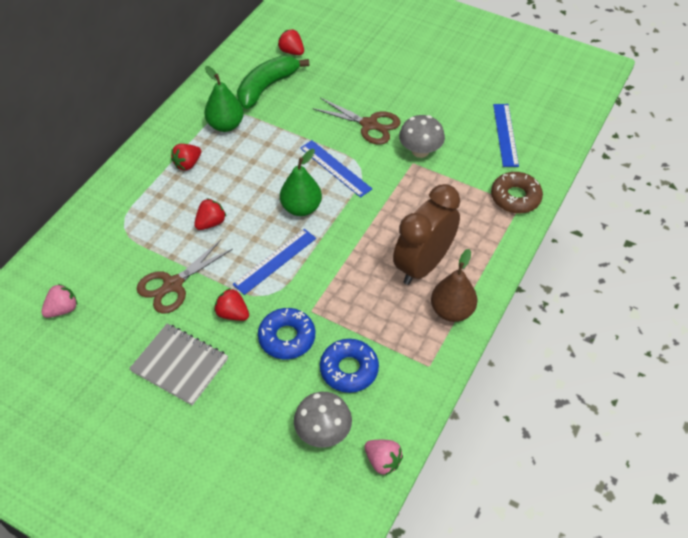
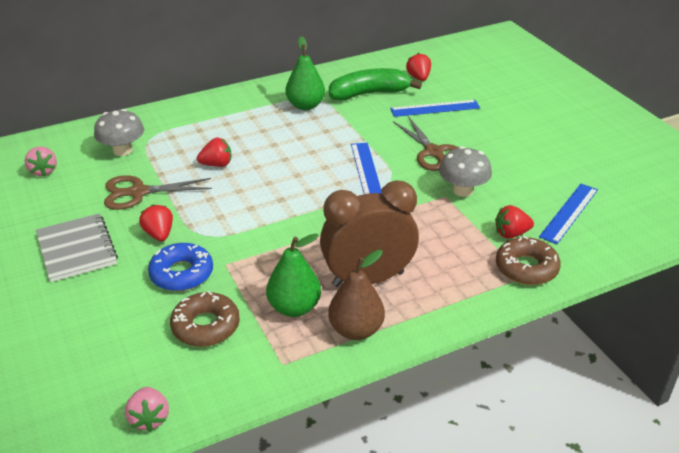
camera: 35 degrees right, 15 degrees down
pink strawberry [41,284,78,318] -> pink strawberry turned 75 degrees clockwise [25,147,57,177]
red strawberry [171,144,201,171] -> red strawberry moved to [495,205,534,239]
blue ruler [233,229,316,295] -> blue ruler moved to [390,100,480,117]
green pear [280,149,322,216] -> green pear moved to [266,234,321,317]
grey mushroom [294,392,352,448] -> grey mushroom moved to [94,109,144,156]
blue donut [320,339,379,393] -> brown donut [170,291,240,347]

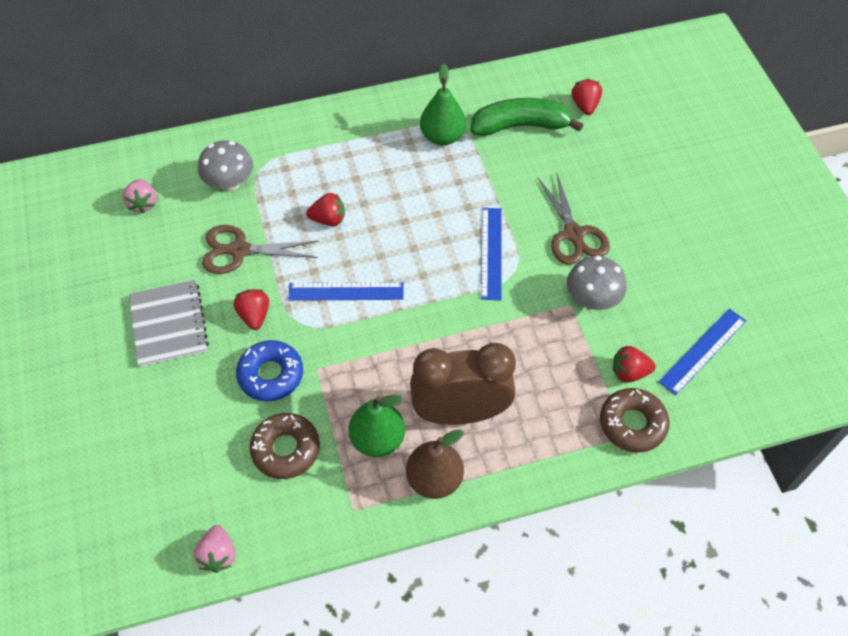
camera: 10 degrees right, 20 degrees up
blue ruler [390,100,480,117] -> blue ruler moved to [288,282,404,301]

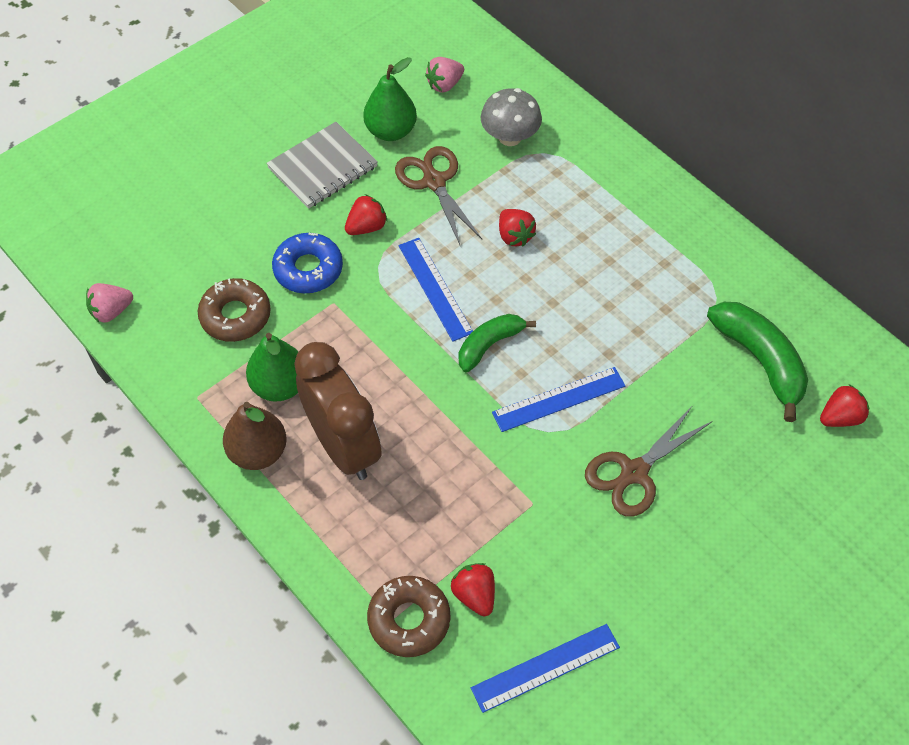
camera: 65 degrees right, 0 degrees up
green pear [420,64,466,146] -> green pear moved to [363,57,417,141]
grey mushroom [567,256,626,310] -> none
blue ruler [659,308,746,395] -> blue ruler turned 45 degrees counterclockwise [471,624,620,713]
none -> green banana [459,314,536,372]

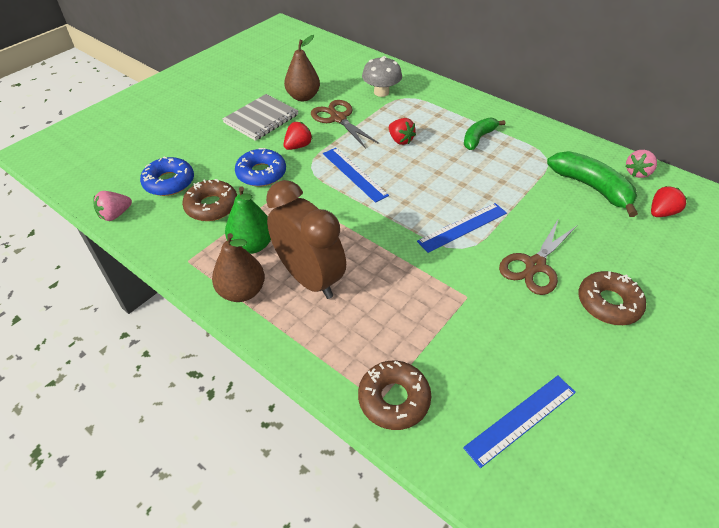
camera: 10 degrees left, 10 degrees down
green pear [363,57,417,141] -> brown pear [284,35,320,101]
pink strawberry [425,57,464,92] -> pink strawberry moved to [626,150,657,178]
red strawberry [451,563,495,616] -> none
green banana [459,314,536,372] -> green banana moved to [464,117,505,150]
none -> blue donut [140,157,194,196]
none -> brown donut [578,271,646,325]

